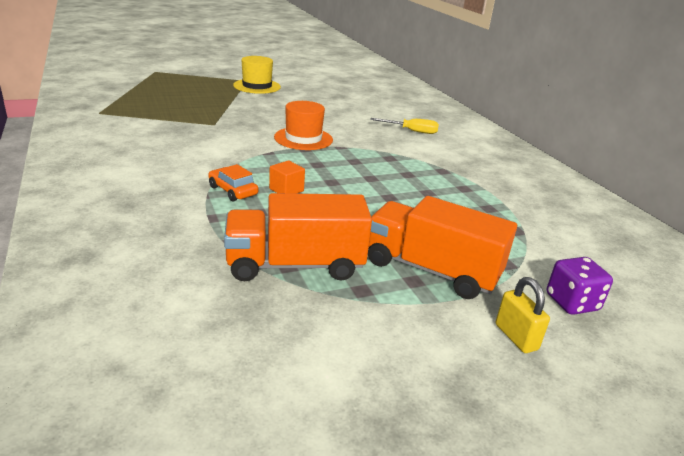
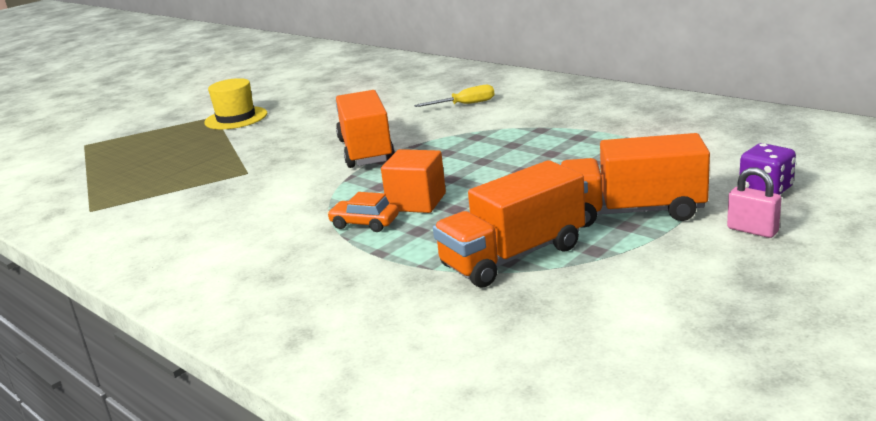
camera: 20 degrees left, 5 degrees down
orange cube [269,160,305,194] -> orange cube [381,149,446,213], size x1.59
orange hat [274,101,333,150] -> orange truck [336,90,395,168]
yellow padlock [496,277,550,353] -> pink padlock [727,168,781,238]

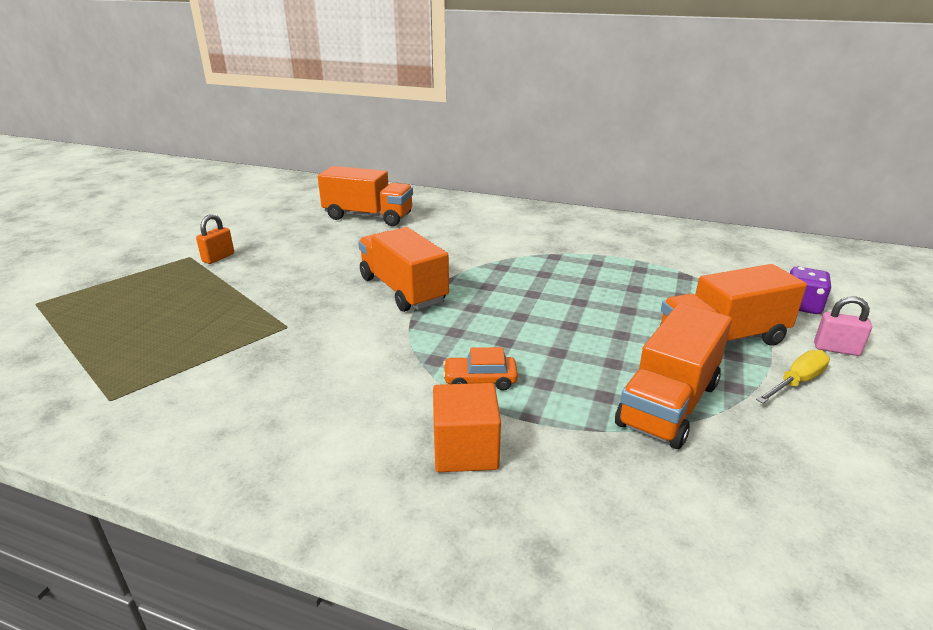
camera: 25 degrees left, 5 degrees up
yellow hat [204,78,267,129] -> orange padlock [196,214,234,264]
orange cube [381,149,446,213] -> orange cube moved to [433,383,501,472]
yellow screwdriver [414,85,495,107] -> yellow screwdriver moved to [756,350,830,403]
none -> orange truck [318,166,413,226]

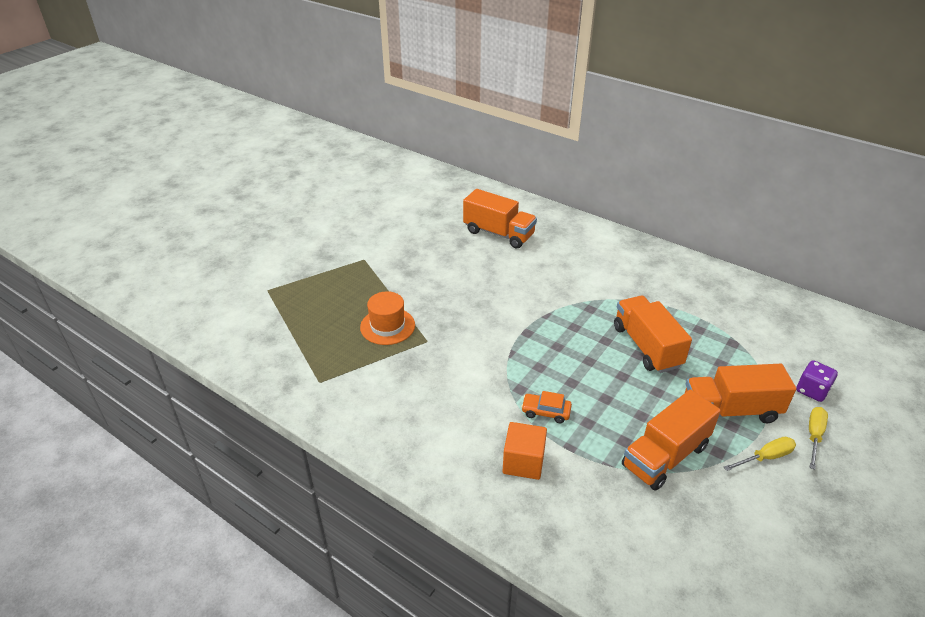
camera: 15 degrees right, 10 degrees up
orange padlock [196,214,234,264] -> none
orange truck [358,227,449,312] -> orange truck moved to [614,296,692,373]
pink padlock [814,296,872,356] -> yellow screwdriver [809,407,828,470]
none -> orange hat [360,291,415,345]

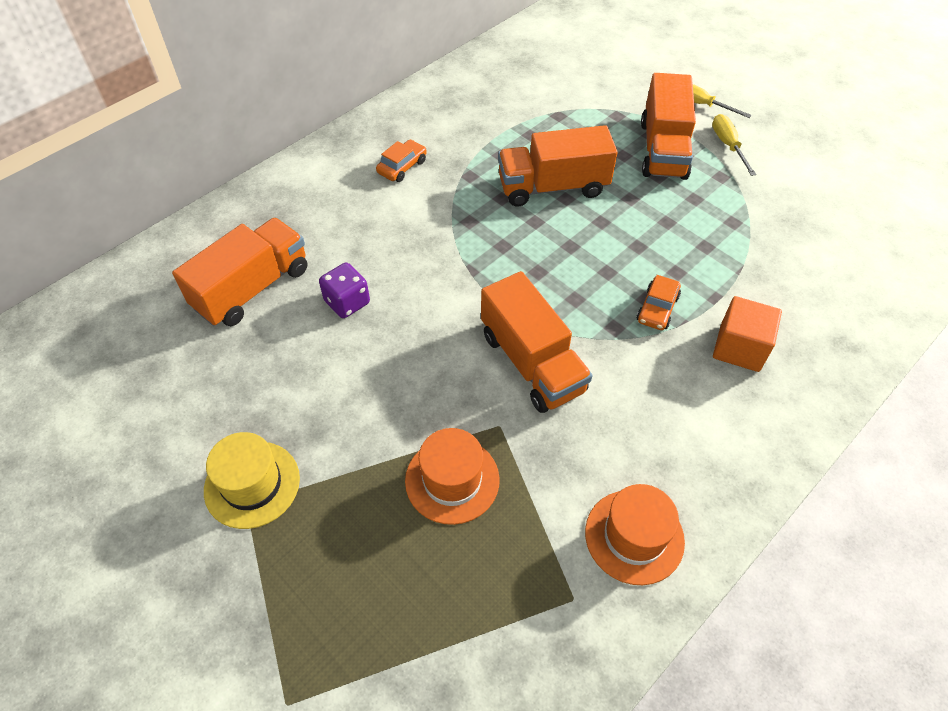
camera: 80 degrees left, 15 degrees up
orange truck [622,389,721,491] -> orange truck moved to [481,271,593,413]
purple dice [796,360,838,402] -> purple dice moved to [319,263,370,318]
none -> yellow hat [204,432,300,529]
none -> orange car [376,140,427,182]
none -> orange hat [585,484,685,585]

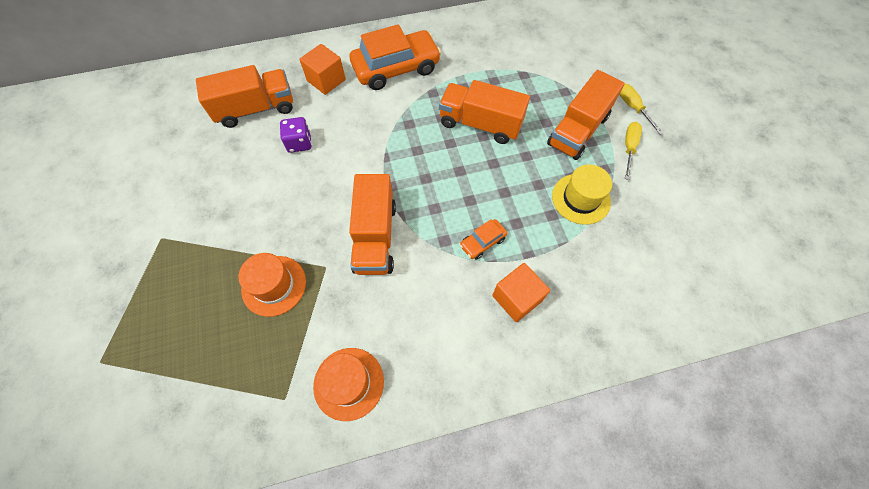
camera: 30 degrees right, 10 degrees up
yellow hat [204,432,300,529] -> yellow hat moved to [552,164,612,225]
orange car [376,140,427,182] -> orange car [350,24,441,90], size x2.21
none -> orange cube [299,44,346,95]

